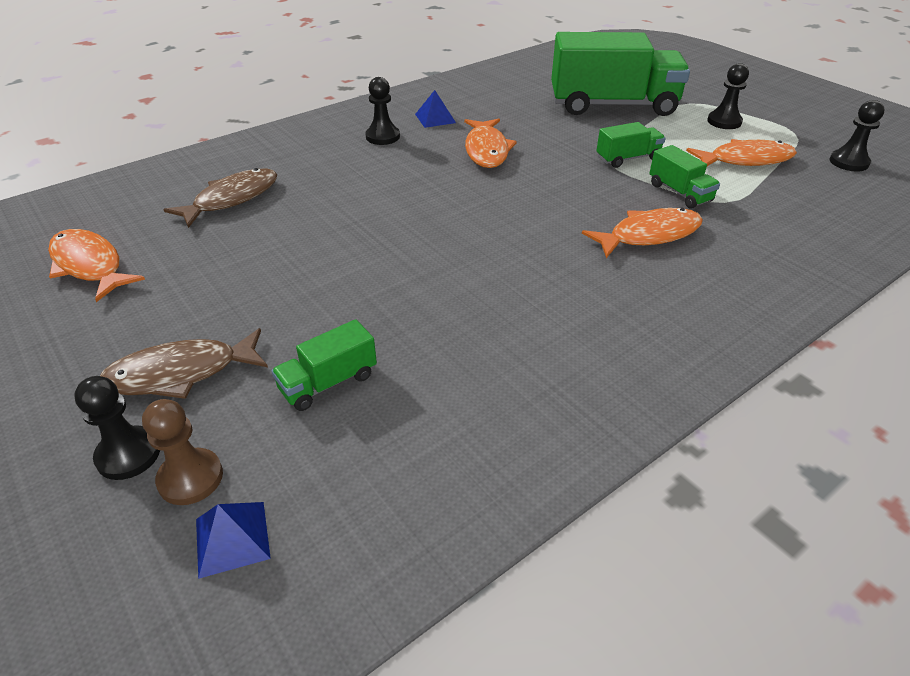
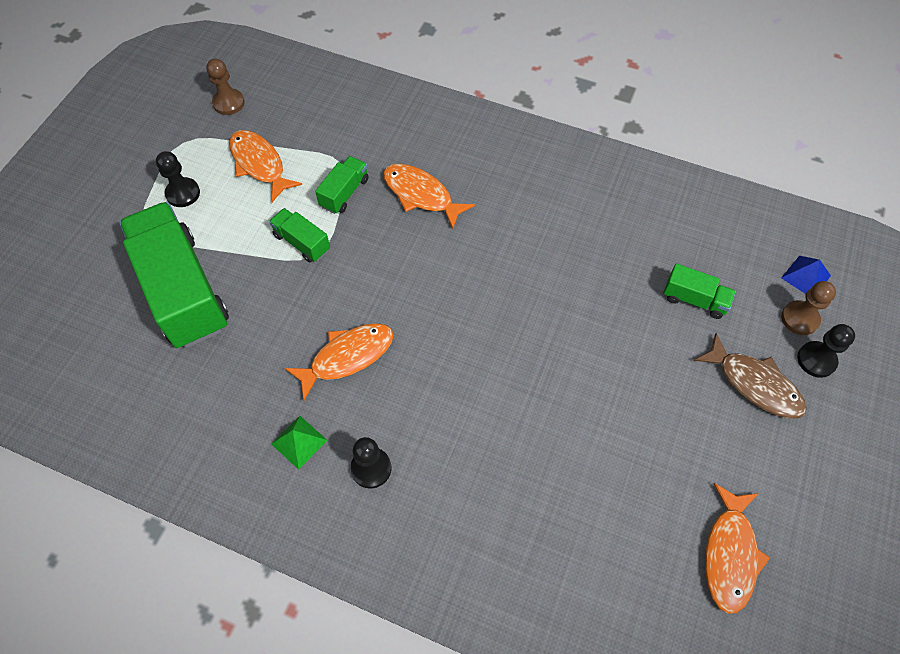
camera: 120 degrees left, 20 degrees up
brown fish [164,168,277,228] -> none
blue pyramid [415,90,456,128] -> green pyramid [271,416,328,470]
black pawn [830,100,885,172] -> brown pawn [206,58,245,115]

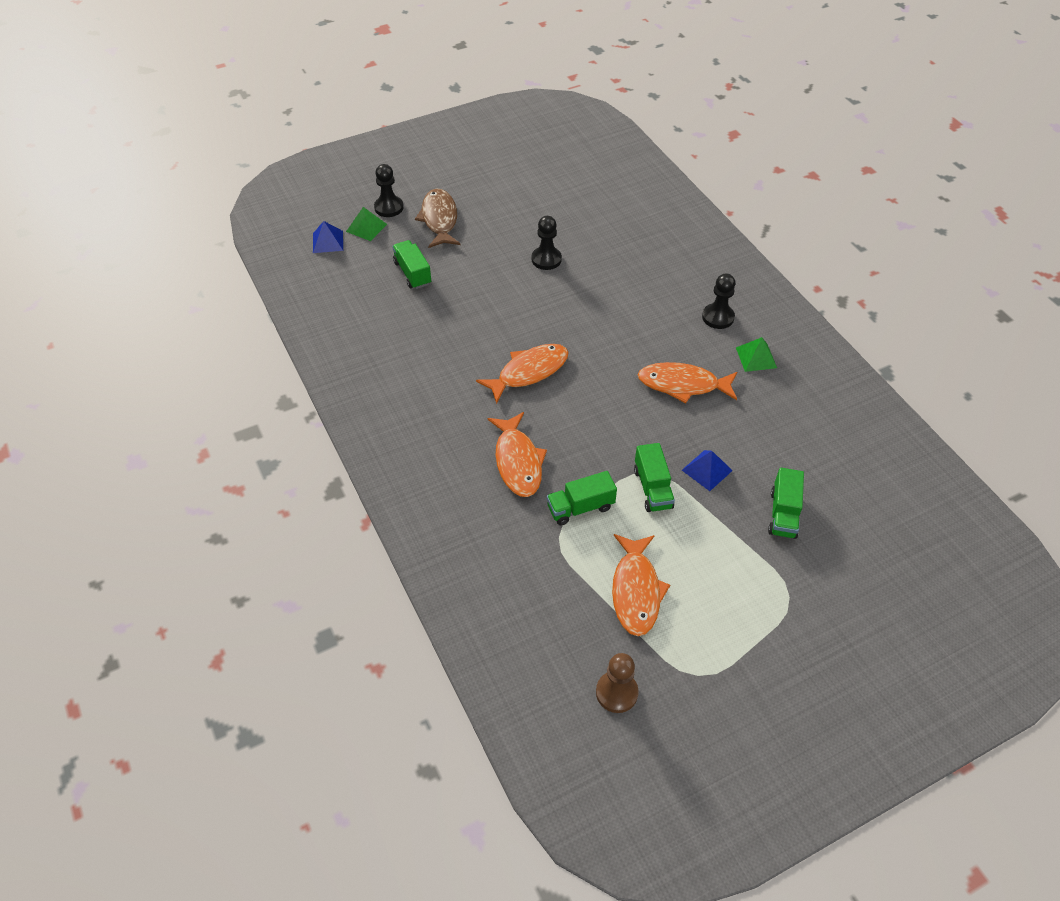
camera: 140 degrees left, 10 degrees down
green truck [119,202,229,348] -> green truck [768,468,804,539], size x0.45
black pawn [156,151,200,207] -> black pawn moved to [531,216,562,270]
orange fish [705,483,770,614] -> orange fish moved to [476,344,569,404]
brown pawn [781,281,836,335] -> green pyramid [346,207,387,241]
none -> blue pyramid [682,450,733,491]

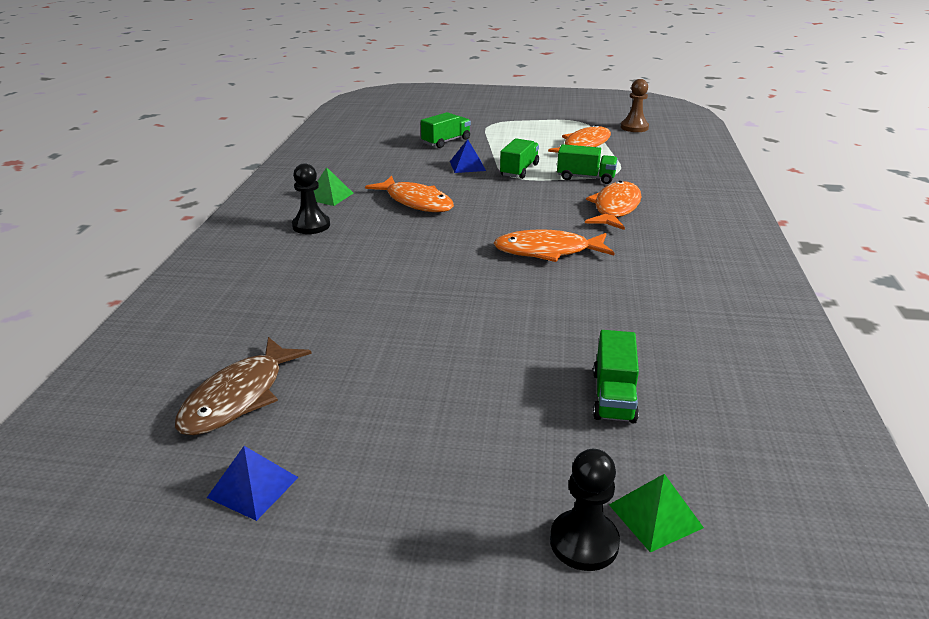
camera: 145 degrees left, 20 degrees down
blue pyramid [313,221,343,253] -> blue pyramid moved to [207,446,299,521]
brown fish [415,188,460,248] -> brown fish moved to [175,337,312,435]
black pawn [531,216,562,270] -> none

